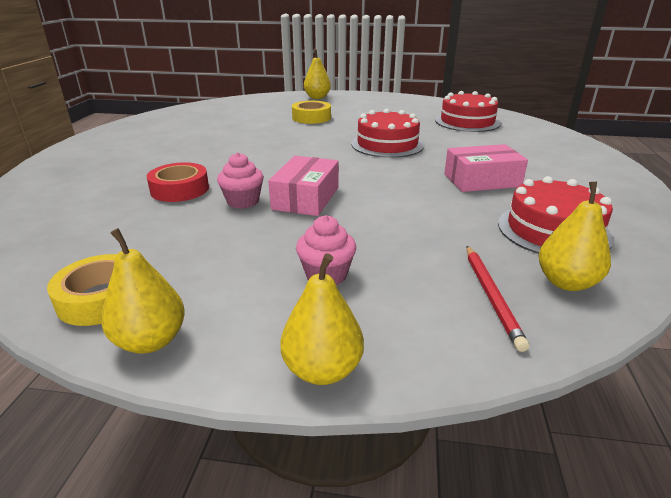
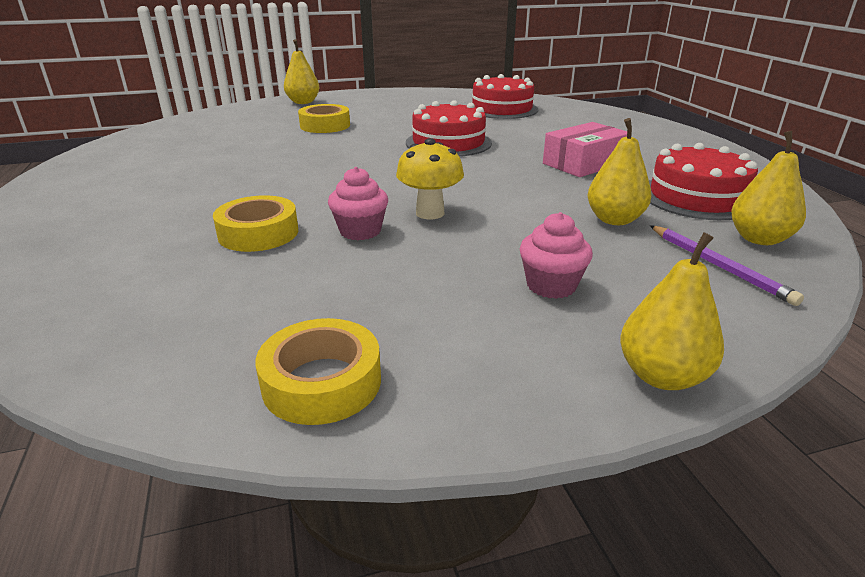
camera: 25 degrees left, 0 degrees up
yellow pear [101,228,185,354] -> yellow pear moved to [587,118,651,225]
red tape [147,162,209,202] -> yellow tape [213,195,298,252]
pink box [268,156,339,216] -> yellow mushroom [396,138,464,219]
red pencil [466,246,529,352] -> purple pencil [650,225,804,306]

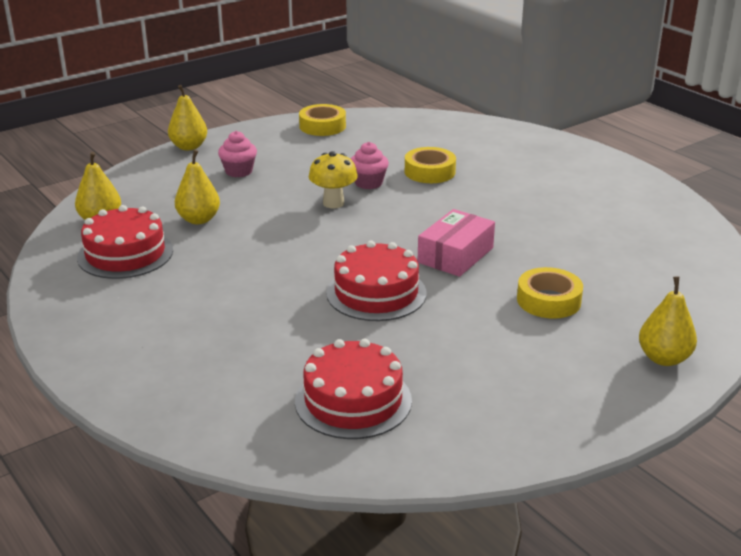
camera: 160 degrees right, 0 degrees up
pink box [543,122,627,177] -> pink box moved to [418,209,495,277]
purple pencil [650,225,804,306] -> none

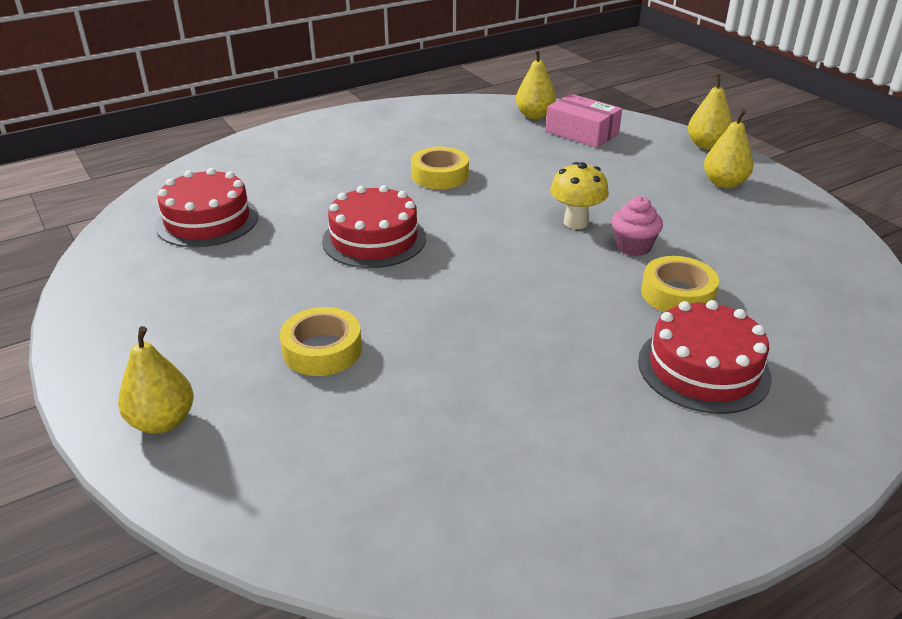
camera: 95 degrees right, 5 degrees up
red cake [77,205,173,279] -> red cake moved to [638,300,772,414]
yellow pear [175,150,220,224] -> yellow pear moved to [704,109,753,189]
pink cupcake [218,131,257,177] -> none
yellow tape [299,104,346,136] -> yellow tape moved to [411,147,469,189]
pink box [418,209,495,277] -> pink box moved to [546,94,622,148]

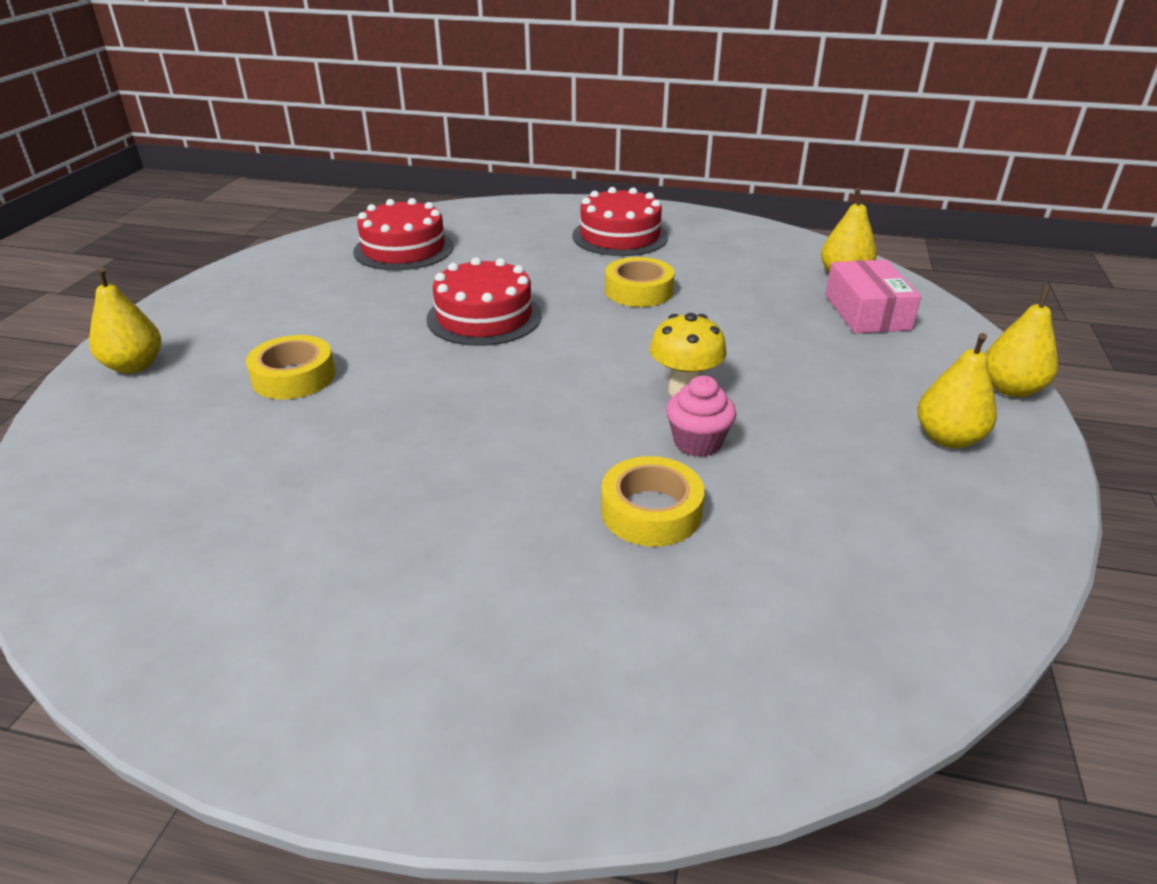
camera: 45 degrees right, 0 degrees up
red cake [638,300,772,414] -> red cake moved to [572,187,668,256]

